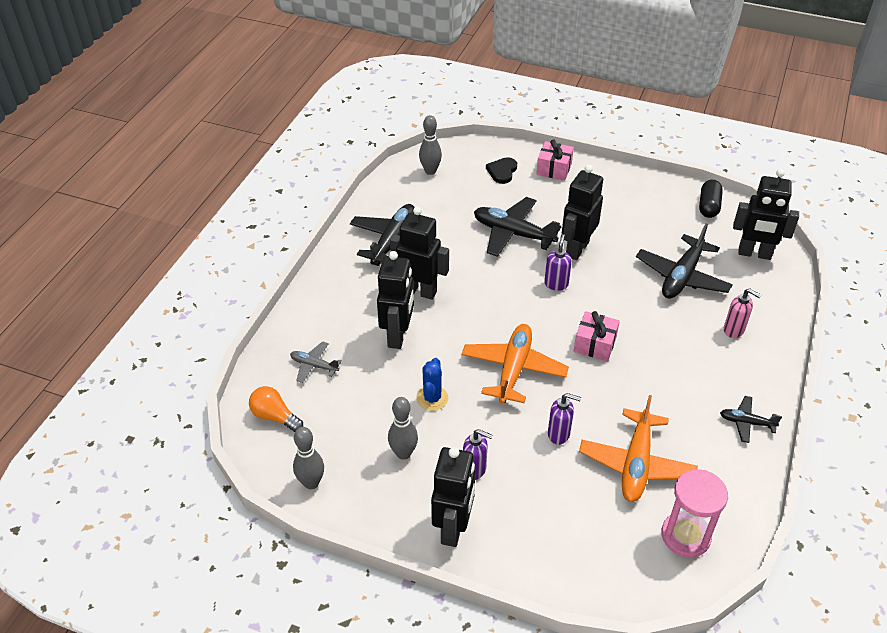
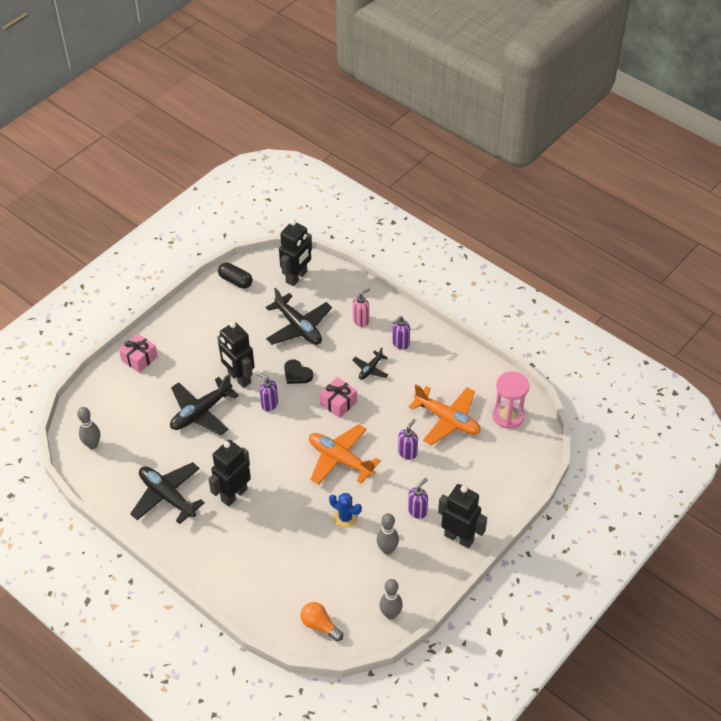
camera: 70 degrees left, 5 degrees up
orange light bulb [249,386,303,432] -> orange light bulb turned 75 degrees clockwise [301,602,343,641]
grey plane [290,341,342,383] -> none
black robot [377,251,414,349] -> none
black heart [486,157,517,184] -> black heart moved to [284,359,313,384]
black plane [720,396,782,443] -> black plane moved to [352,348,388,380]
none -> purple soap dispenser [392,316,410,350]

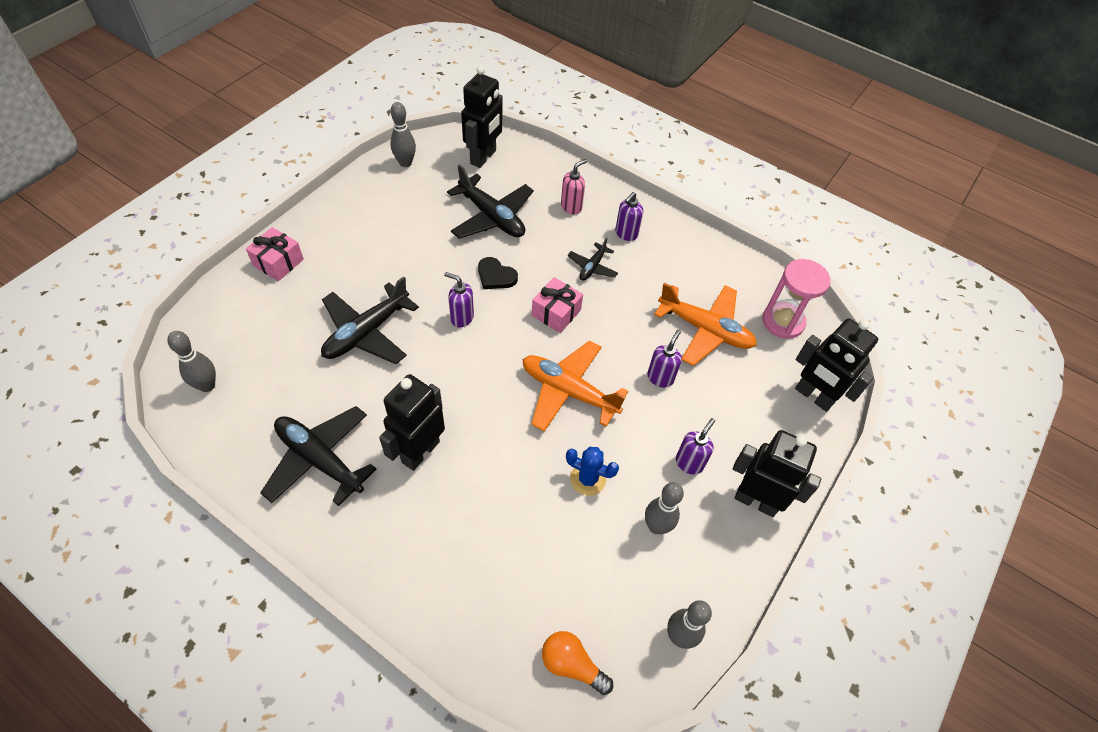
camera: 10 degrees left, 5 degrees up
black robot [217,322,255,388] -> black robot moved to [795,318,878,412]
black capsule [218,263,253,288] -> grey bowling pin [390,102,416,167]

